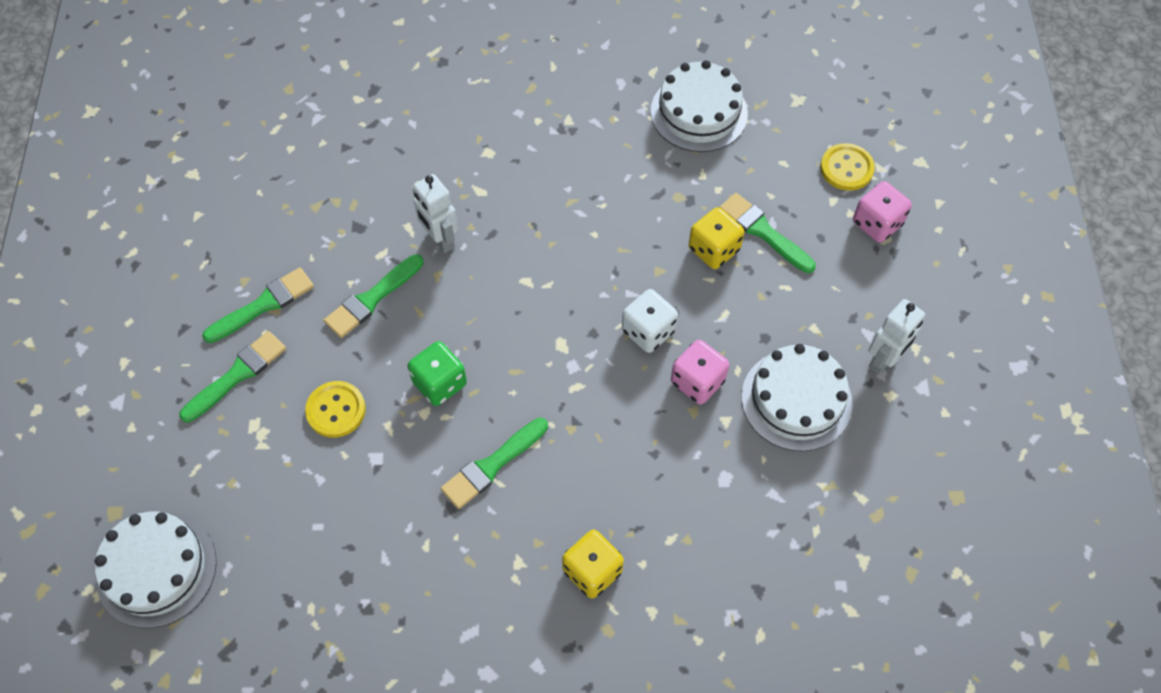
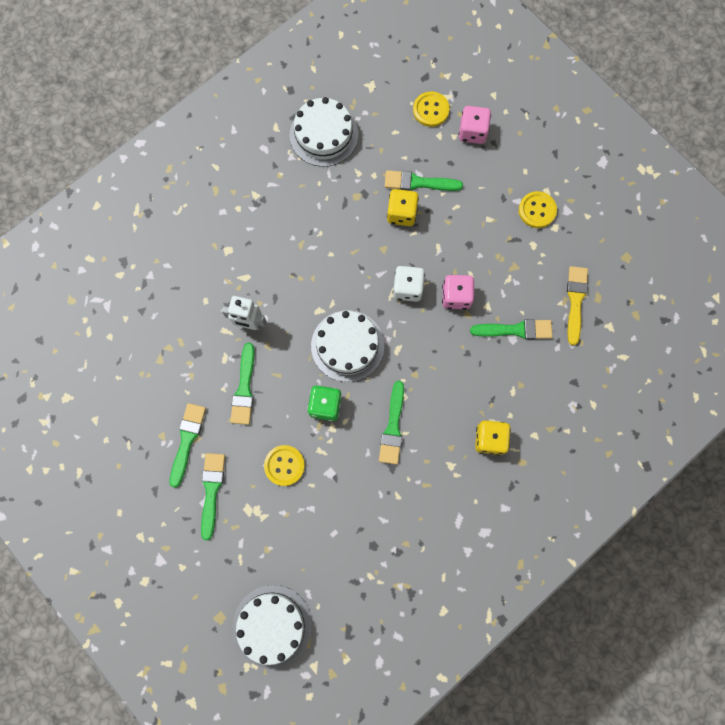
camera: 40 degrees left, 15 degrees up
white cake [742,344,852,451] -> white cake moved to [311,310,384,382]
white robot [869,299,925,375] -> yellow button [519,191,557,228]
none -> green brush [470,319,553,339]
none -> yellow brush [567,266,588,345]

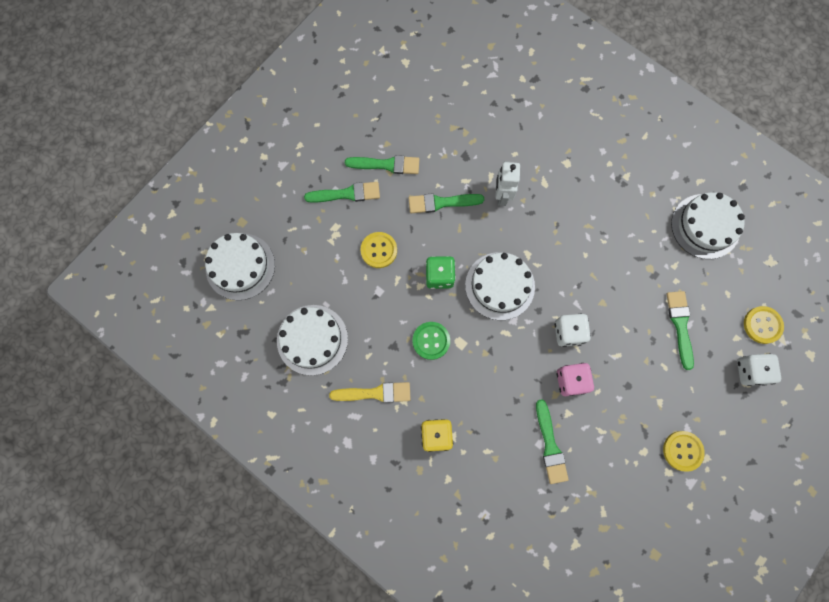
camera: 80 degrees right, 0 degrees up
green brush [379,381,404,464] -> green button [412,322,450,360]
yellow dice [387,189,419,226] -> none
pink dice [459,106,491,144] -> white dice [737,354,781,386]
yellow brush [567,266,588,345] -> yellow brush moved to [329,382,411,403]
none -> white cake [277,305,348,375]

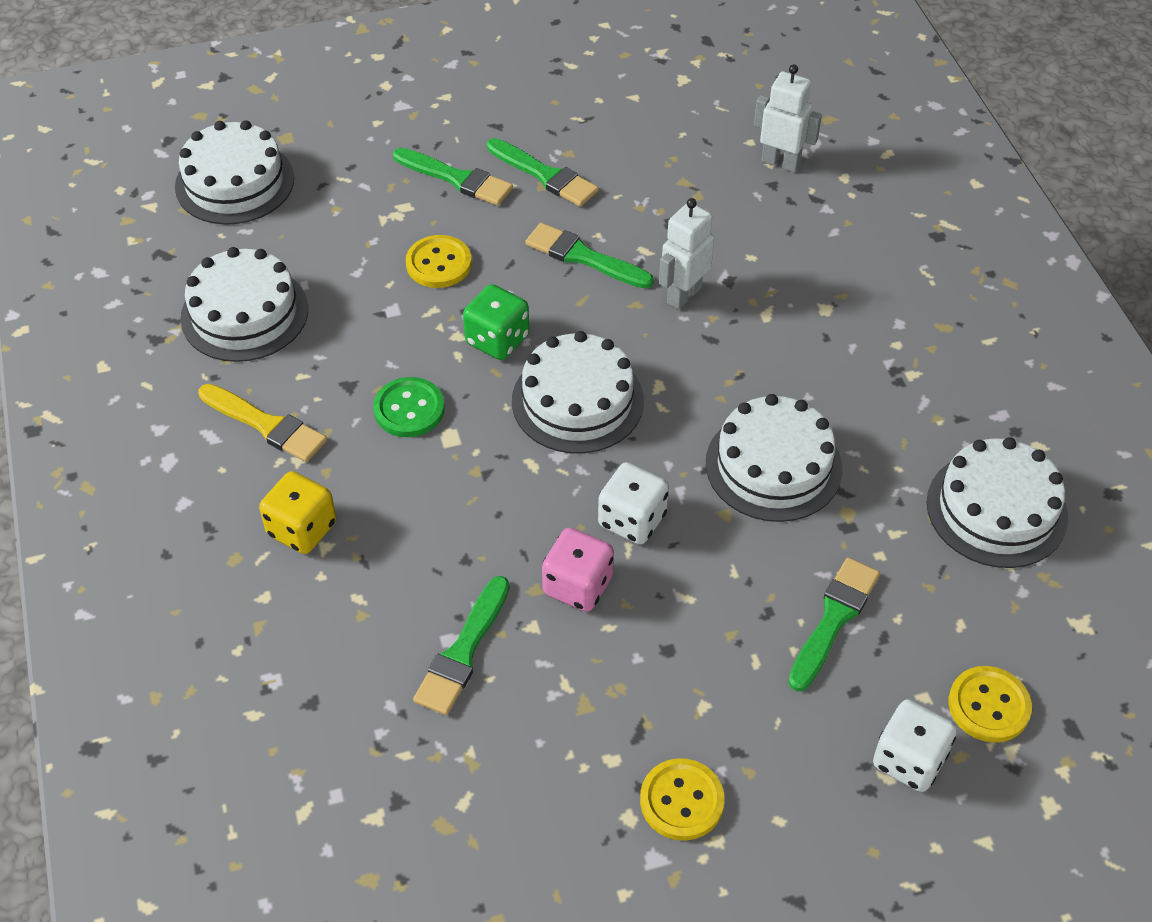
camera: 35 degrees right, 25 degrees down
none -> white cake [706,394,842,522]
none -> white robot [754,64,822,172]

